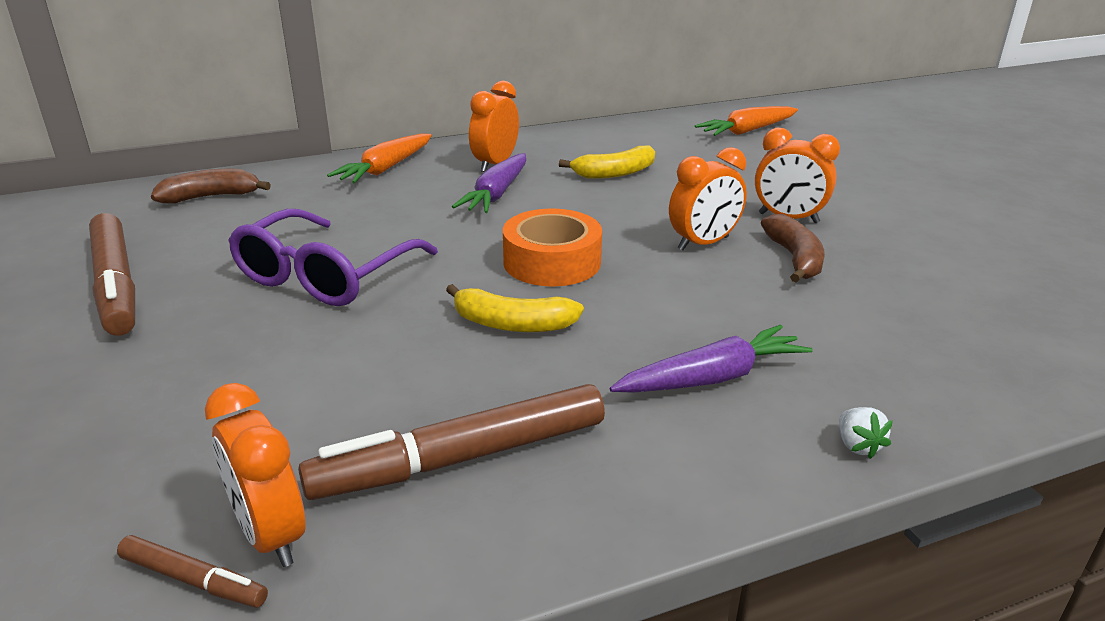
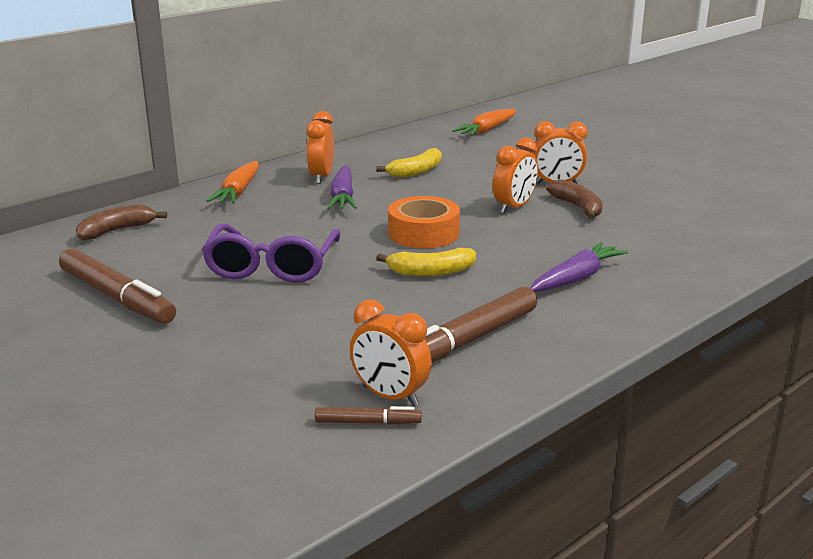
camera: 20 degrees left, 5 degrees down
white strawberry [839,407,893,459] -> none

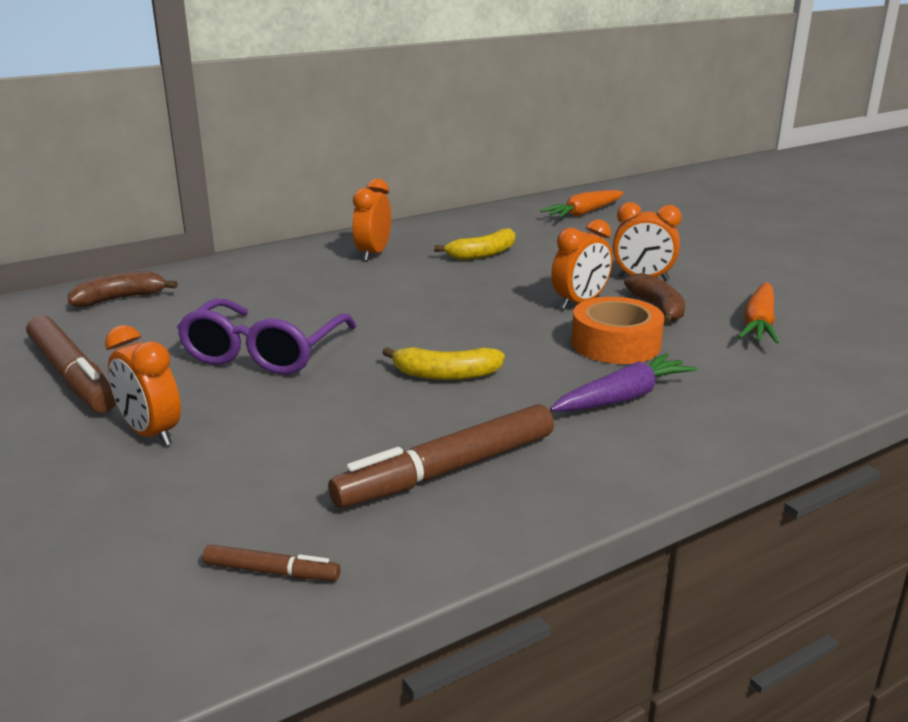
camera: 10 degrees right, 0 degrees up
orange carrot [207,161,259,204] -> orange carrot moved to [738,282,779,344]
purple carrot [327,165,357,209] -> none
orange clock [350,299,432,406] -> orange clock moved to [105,325,181,446]
orange tape [388,196,460,248] -> orange tape moved to [571,297,664,364]

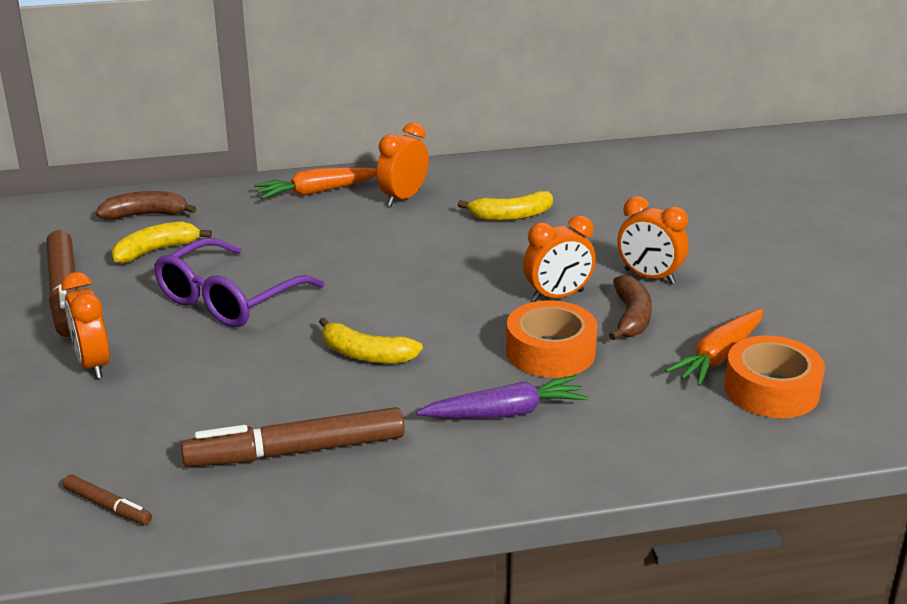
camera: 20 degrees right, 5 degrees up
orange carrot [540,190,624,218] -> orange carrot moved to [254,167,376,199]
none -> yellow banana [111,221,212,263]
none -> orange tape [724,335,825,418]

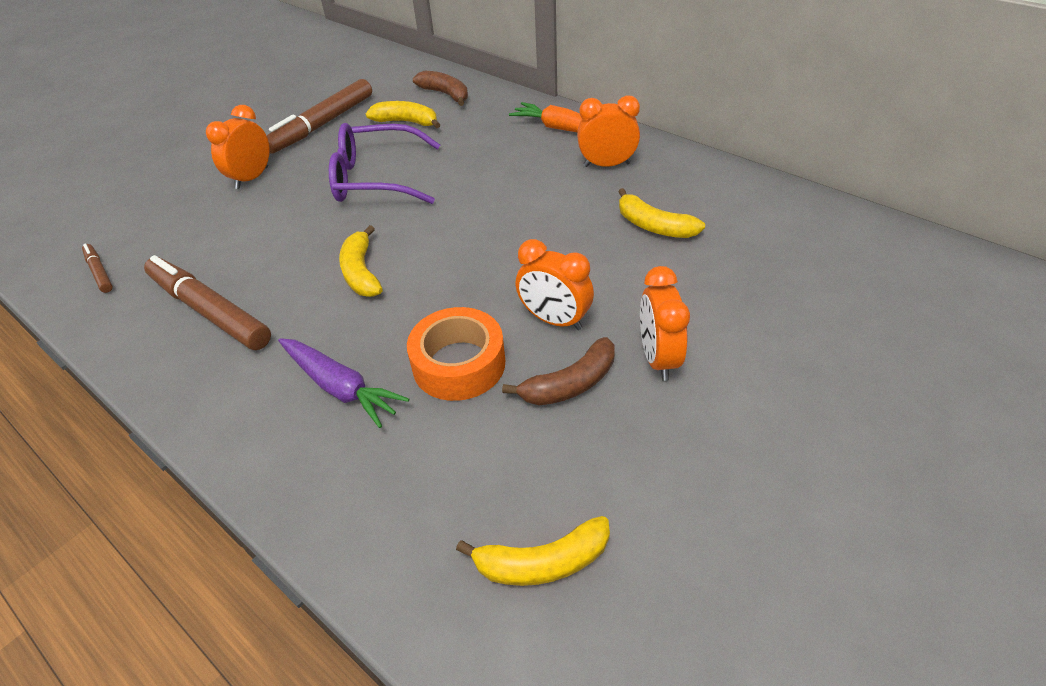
camera: 55 degrees right, 15 degrees up
brown marker [63,475,152,525] -> brown marker turned 150 degrees clockwise [82,243,113,293]
orange carrot [665,309,763,386] -> none
orange tape [724,335,825,418] -> yellow banana [456,516,610,586]

